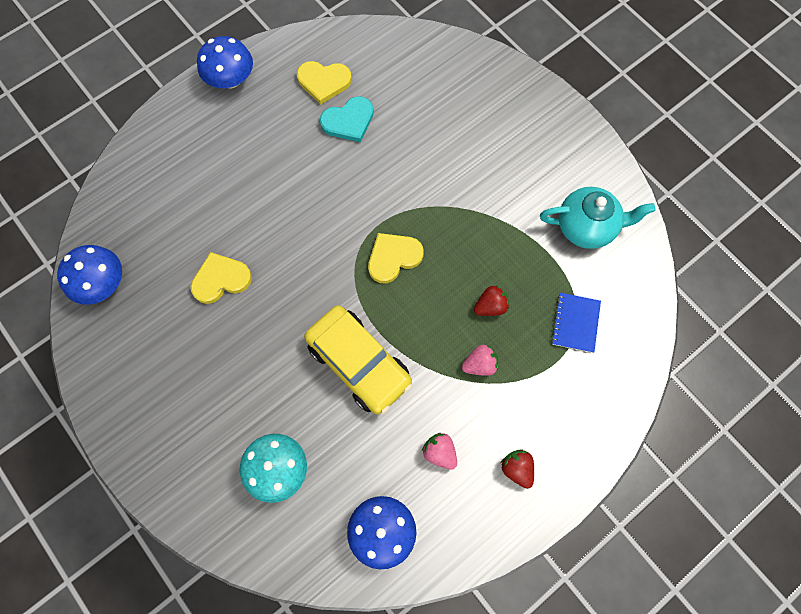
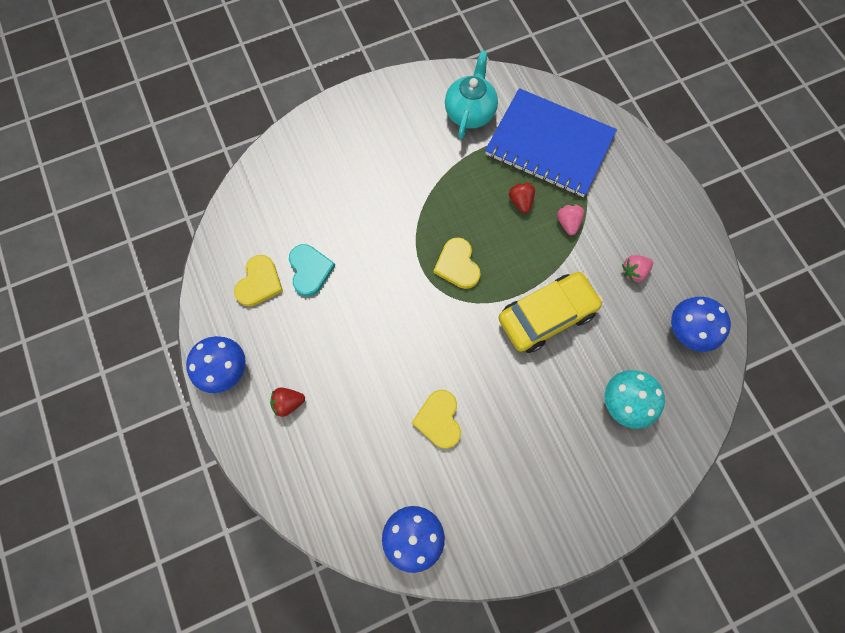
camera: 75 degrees left, 0 degrees up
red strawberry [501,449,534,489] -> red strawberry moved to [270,388,305,417]
blue notebook [551,293,601,353] -> blue notebook [485,88,617,197], size x2.40

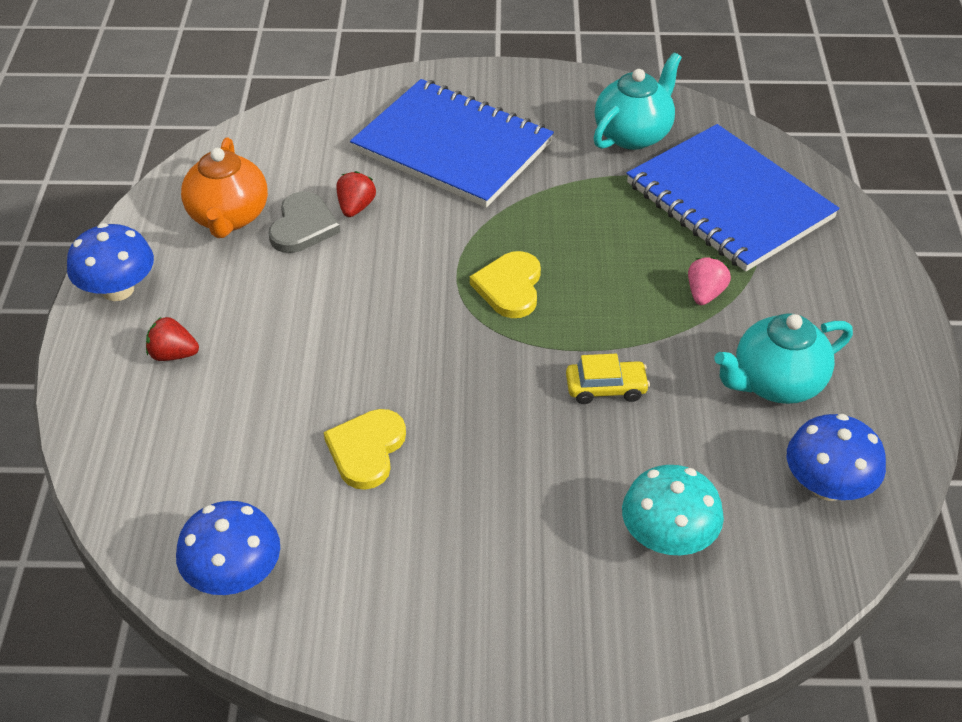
camera: 25 degrees right, 25 degrees down
yellow heart [234,255,283,307] -> orange teapot [181,137,268,238]
turquoise heart [289,244,335,296] -> grey heart [268,191,340,253]
yellow car [499,272,603,353] -> yellow car [566,354,650,404], size x0.49
red strawberry [509,182,535,213] -> red strawberry moved to [337,171,376,217]
pink strawberry [622,255,653,282] -> turquoise teapot [715,313,853,404]
none -> blue notebook [350,79,554,208]

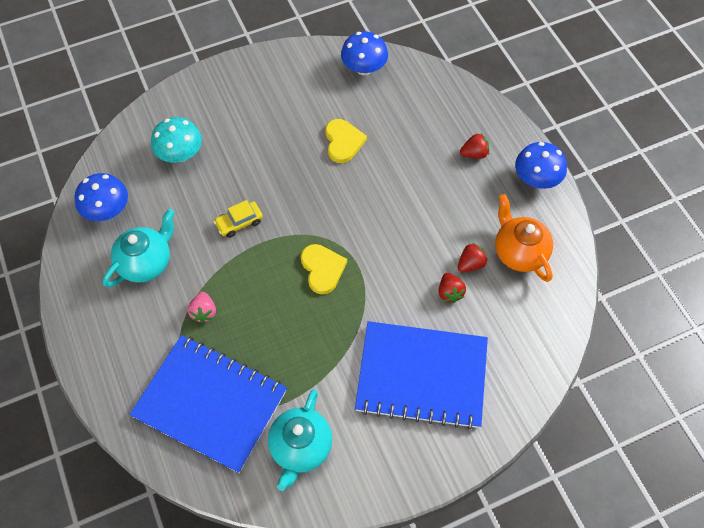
camera: 155 degrees right, 15 degrees up
grey heart [268,191,340,253] -> red strawberry [458,243,487,272]

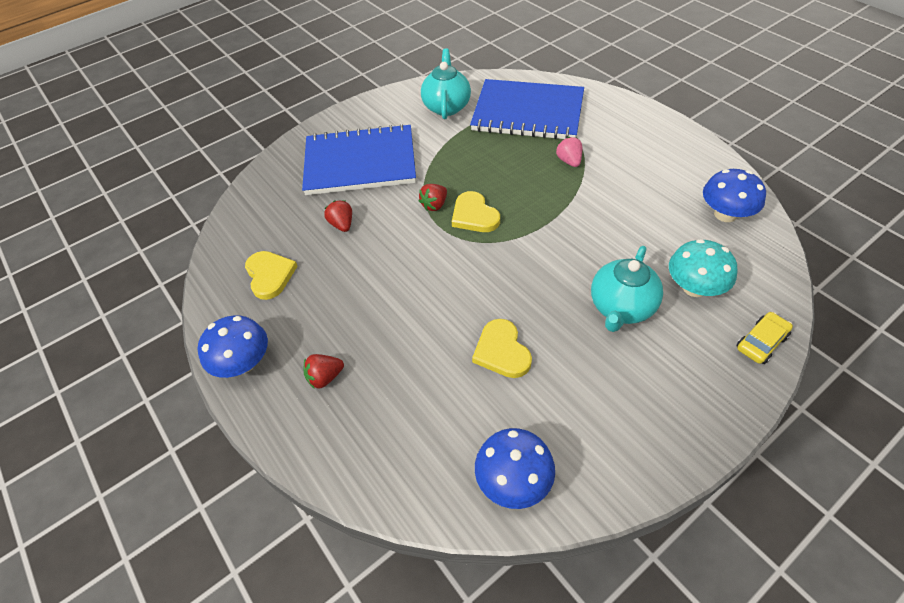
camera: 170 degrees right, 10 degrees down
turquoise teapot [103,209,175,287] -> turquoise teapot moved to [591,246,663,332]
yellow car [214,200,263,238] -> yellow car moved to [737,312,793,364]
red strawberry [458,243,487,272] -> red strawberry moved to [419,184,447,211]
orange teapot [495,194,553,282] -> yellow heart [245,251,298,300]

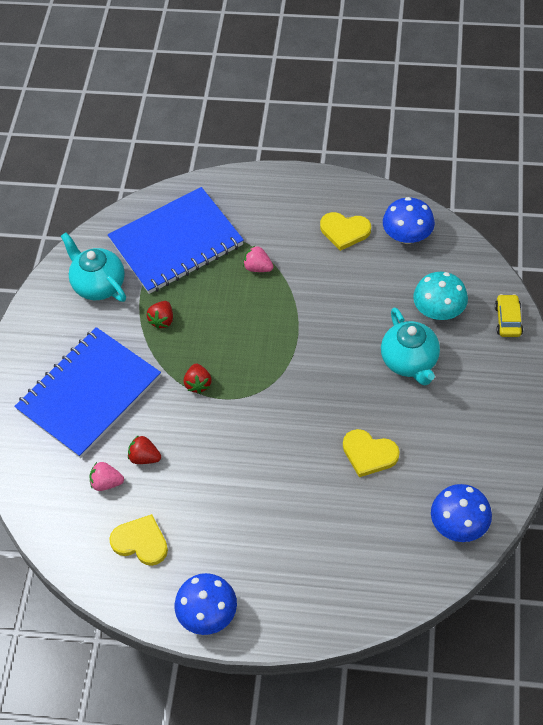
camera: 45 degrees left, 5 degrees up
red strawberry [304,354,344,389] -> red strawberry moved to [147,301,173,329]
yellow heart [452,191,500,232] -> yellow heart moved to [320,212,371,251]
none -> pink strawberry [89,462,124,491]

